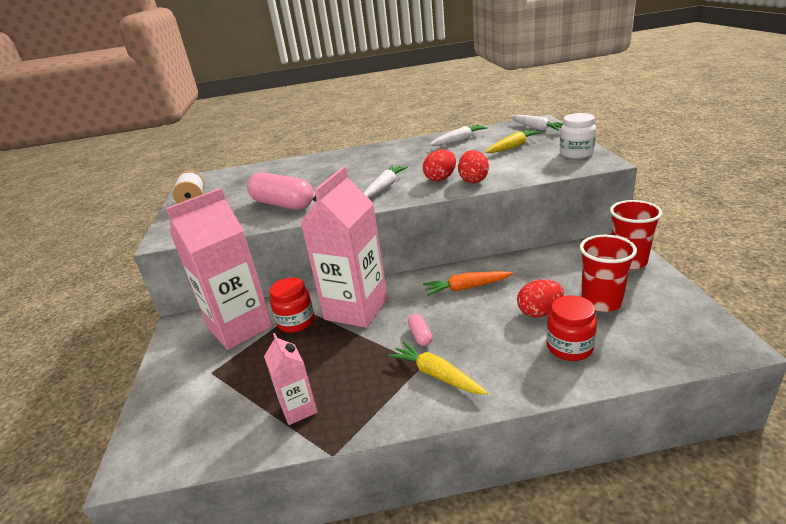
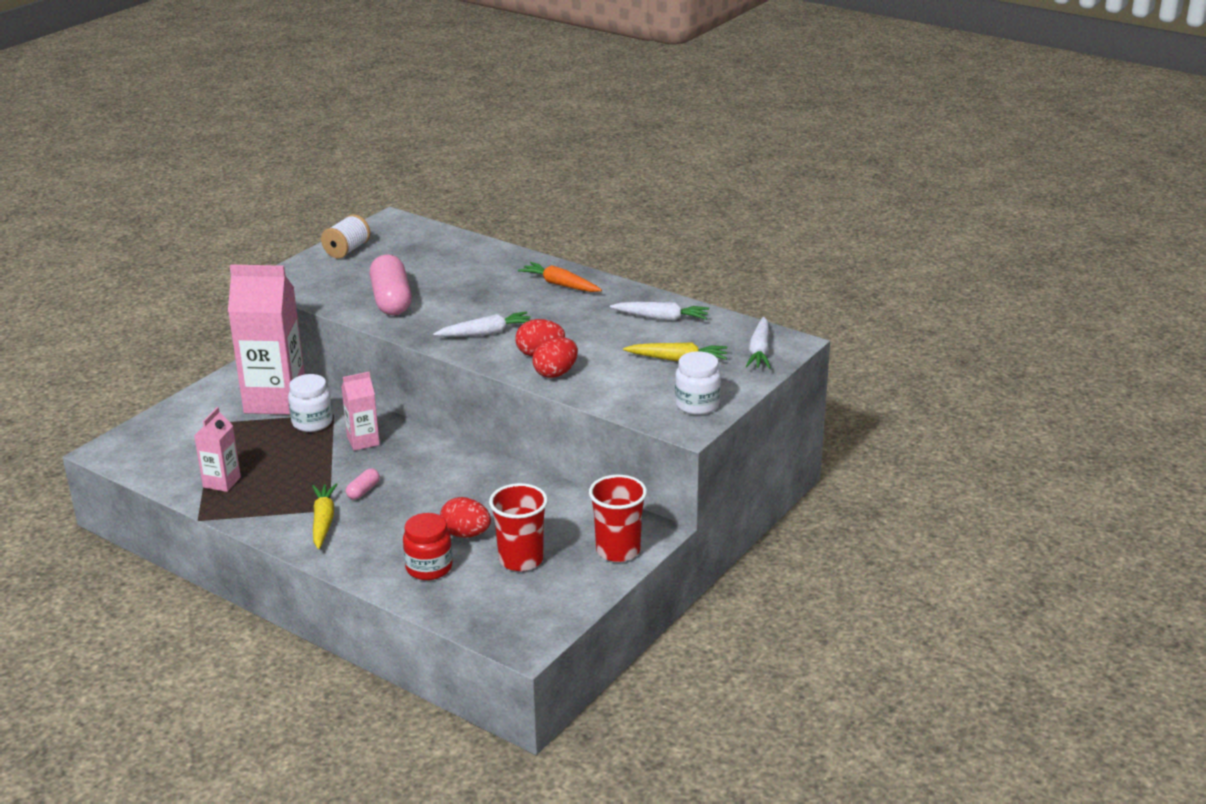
camera: 40 degrees right, 0 degrees up
red jar [270,277,315,333] -> white jar [288,374,333,432]
pink carton [300,167,388,328] -> pink carton [341,372,380,451], size x0.49
orange carrot [423,271,513,296] -> orange carrot moved to [518,262,602,292]

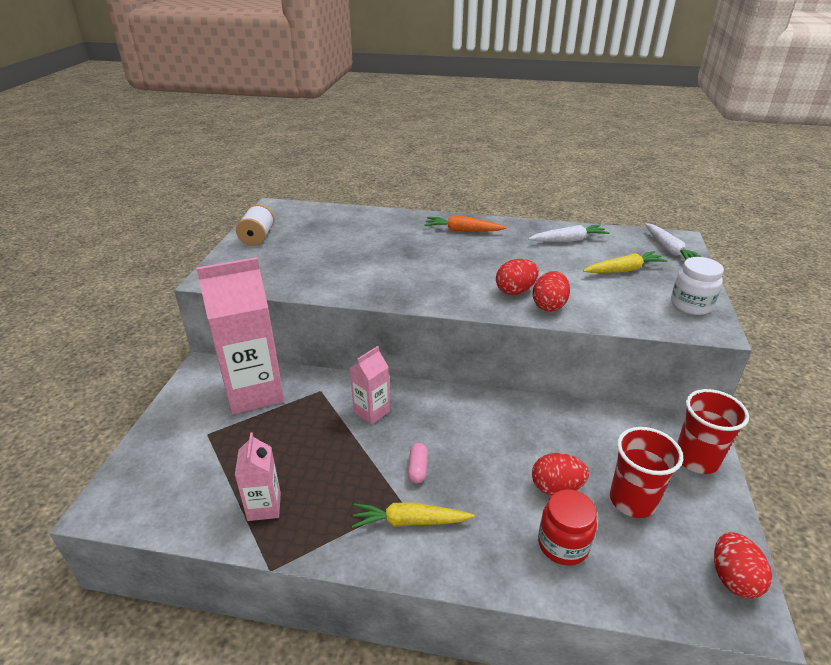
camera: 25 degrees left, 5 degrees up
white jar [288,374,333,432] -> none
yellow carrot [312,483,338,549] -> yellow carrot turned 60 degrees counterclockwise [352,502,475,528]
pink capsule [370,254,412,315] -> none
white carrot [433,311,531,337] -> none
none -> red egg [714,532,772,599]

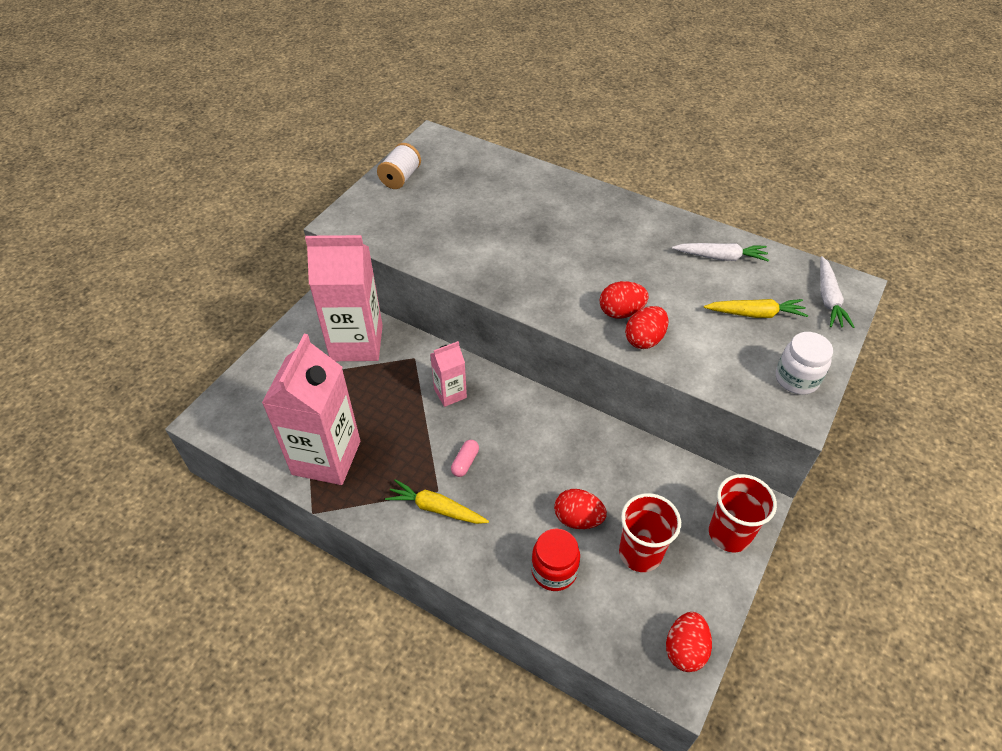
camera: 20 degrees right, 15 degrees up
pink carton [235,432,281,521] -> pink carton [262,334,360,485], size x2.02
orange carrot [424,215,507,232] -> none

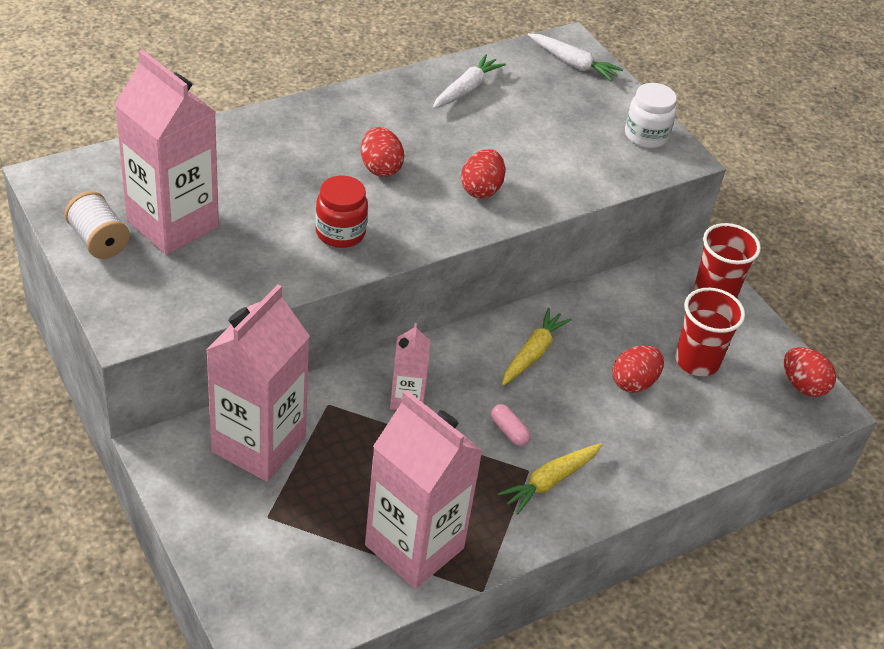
camera: 65 degrees left, 5 degrees down
red jar [531,529,580,591] -> red jar moved to [315,176,368,248]
red egg [625,306,669,349] -> red egg moved to [361,127,404,177]
yellow carrot [704,299,808,318] -> yellow carrot moved to [502,308,572,386]
none -> pink carton [115,50,219,255]

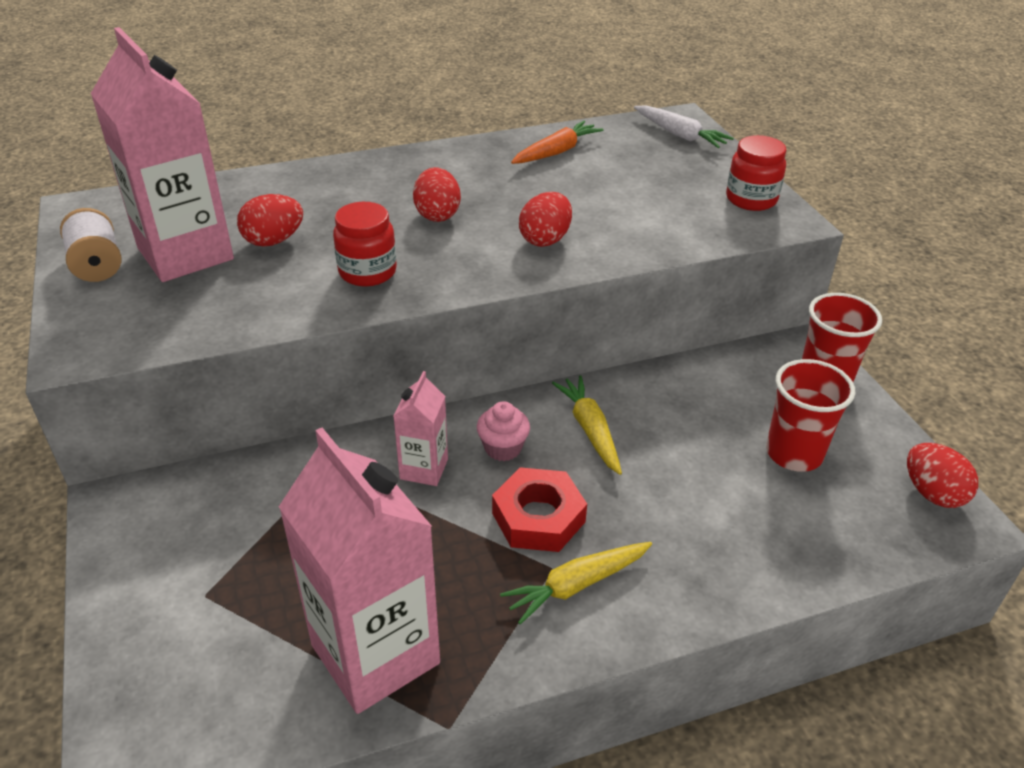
camera: 15 degrees right, 5 degrees down
pink carton [206,284,310,482] -> none
white carrot [432,54,506,109] -> orange carrot [511,121,603,164]
pink capsule [491,404,531,446] -> red nut [492,467,587,552]
yellow carrot [502,308,572,386] -> yellow carrot turned 60 degrees counterclockwise [552,376,622,475]
red egg [612,345,664,393] -> red egg moved to [237,194,303,247]
white jar [625,83,677,148] -> red jar [726,135,786,211]
none -> pink cupcake [477,401,530,461]

